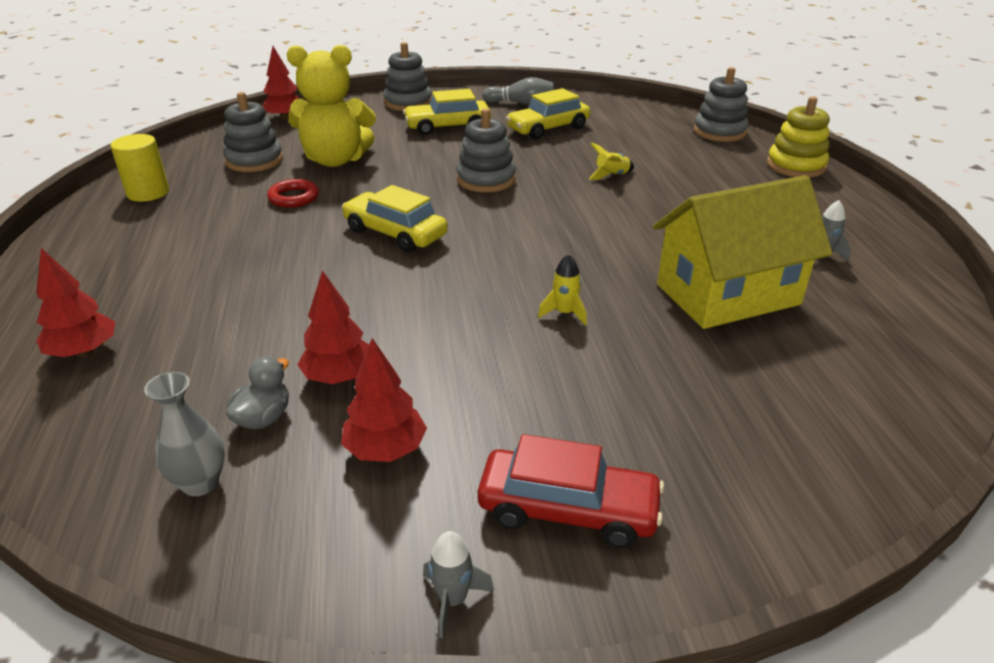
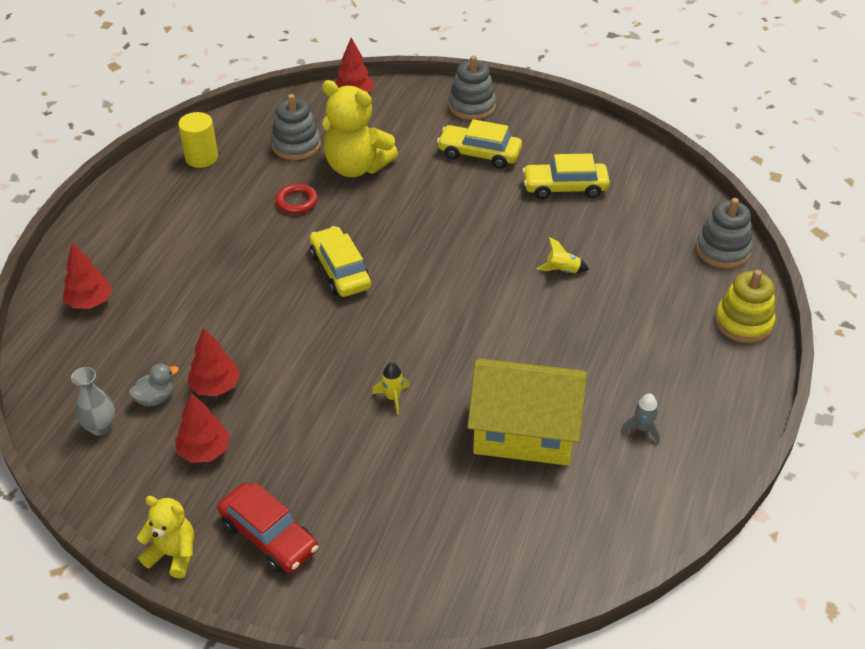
camera: 30 degrees right, 10 degrees up
grey rocket [423,531,494,639] -> yellow teddy bear [137,496,194,578]
grey stacking toy [456,108,516,192] -> none
grey bowling pin [482,77,555,105] -> none

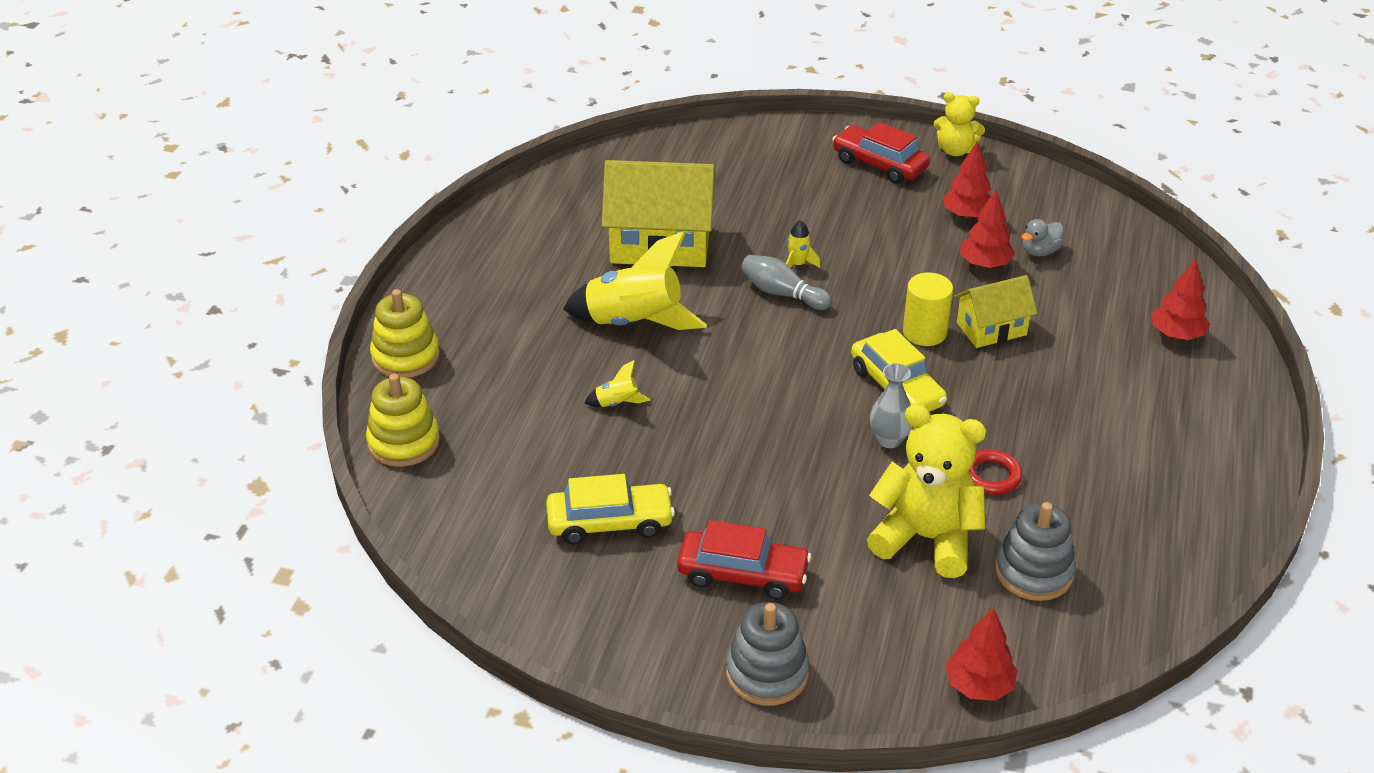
camera: 175 degrees right, 5 degrees down
grey vase [71,367,115,435] -> grey vase moved to [870,363,912,448]
yellow cylinder [178,112,218,168] -> yellow cylinder moved to [903,272,953,346]
yellow car [437,119,522,169] -> red car [677,520,811,600]
grey rocket [621,394,660,443] -> none
grey stacking toy [696,198,753,268] -> yellow stacking toy [366,374,440,467]
none -> yellow rocket [563,231,707,330]
none -> grey bowling pin [741,255,832,310]
none -> yellow house [954,275,1037,348]

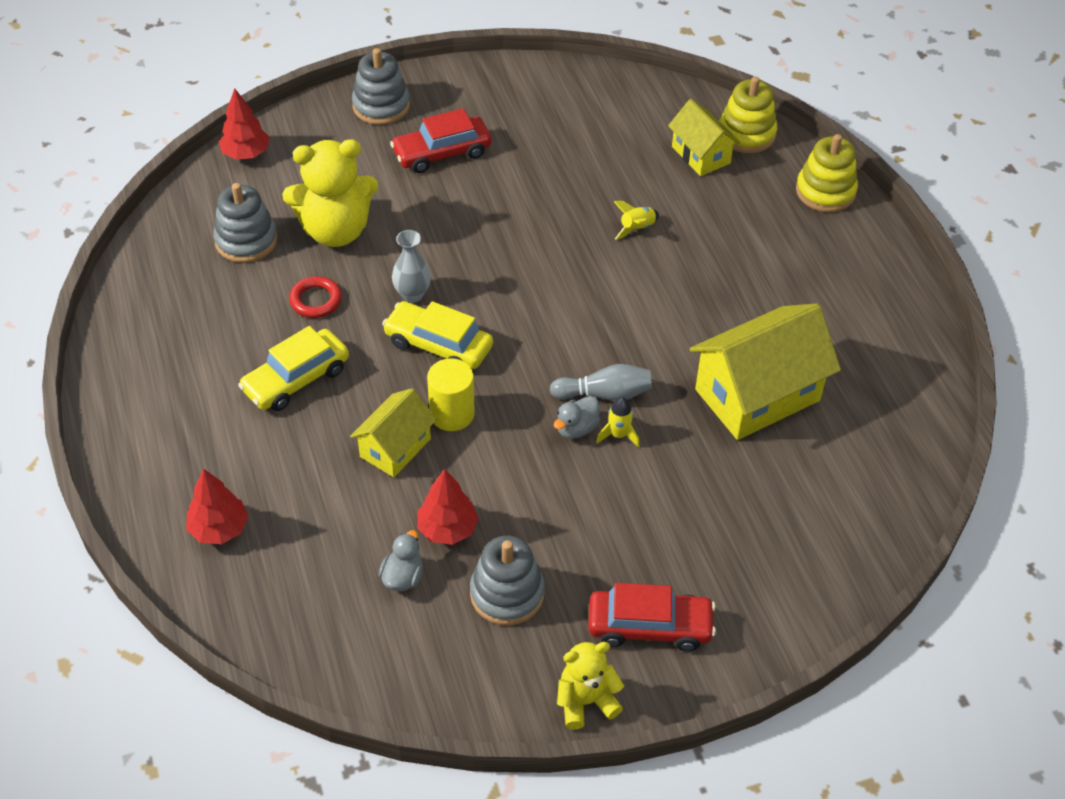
camera: 145 degrees right, 10 degrees up
yellow car [546,474,675,544] -> yellow car moved to [238,326,349,411]
yellow rocket [563,231,707,330] -> none
red tree [943,142,991,219] -> grey stacking toy [470,536,545,626]
none -> grey duck [554,396,600,439]
none -> yellow house [668,99,740,176]

